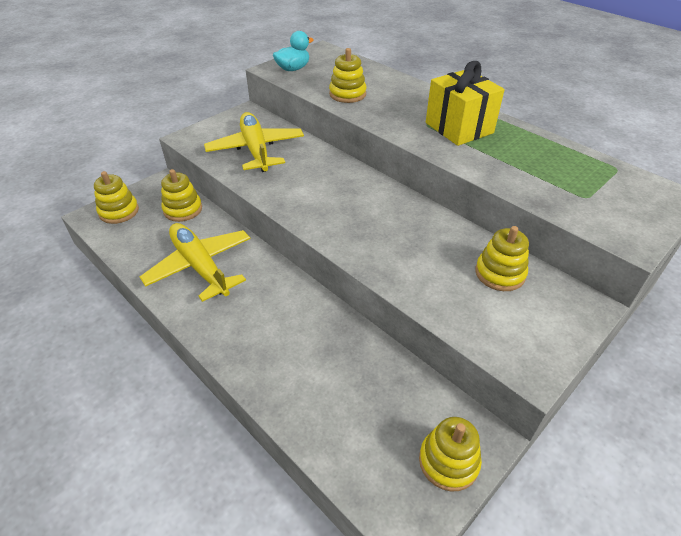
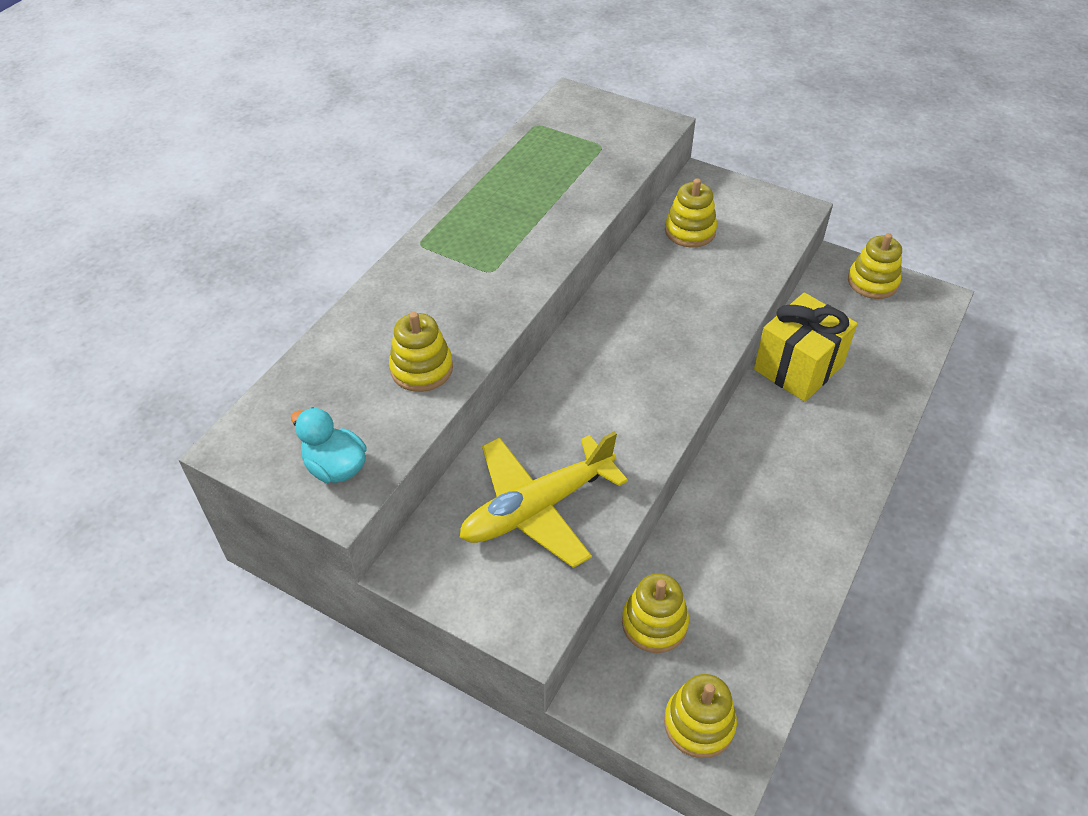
camera: 105 degrees left, 5 degrees up
yellow plane [140,223,251,302] -> none
yellow gift [426,61,505,146] -> yellow gift moved to [754,292,857,402]

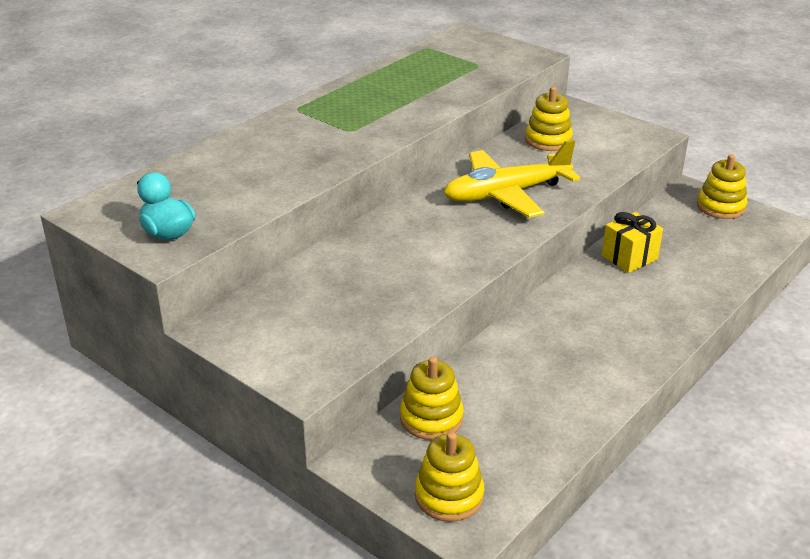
camera: 10 degrees right, 15 degrees down
yellow stacking toy [389,312,453,392] -> none
yellow plane [460,431,628,568] -> yellow plane moved to [444,140,580,218]
yellow gift [754,292,857,402] -> yellow gift [602,212,663,273], size x0.64

